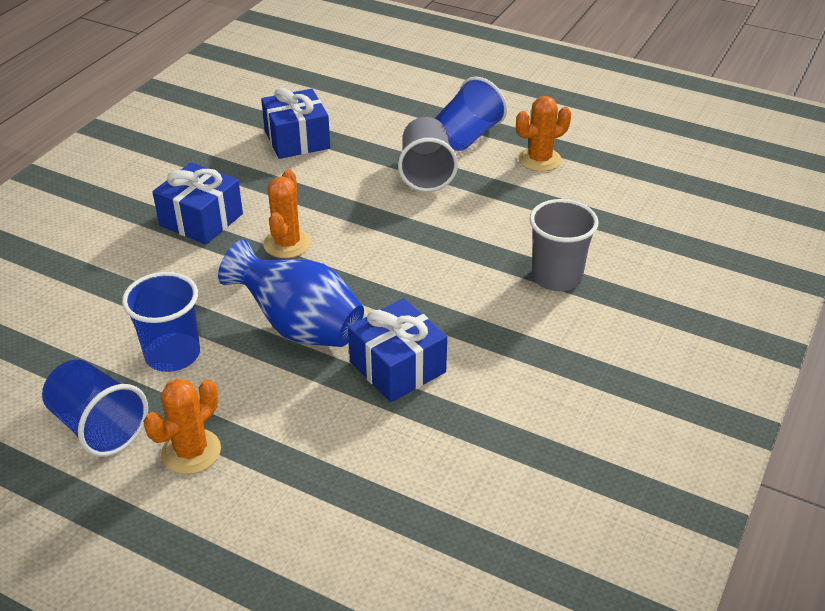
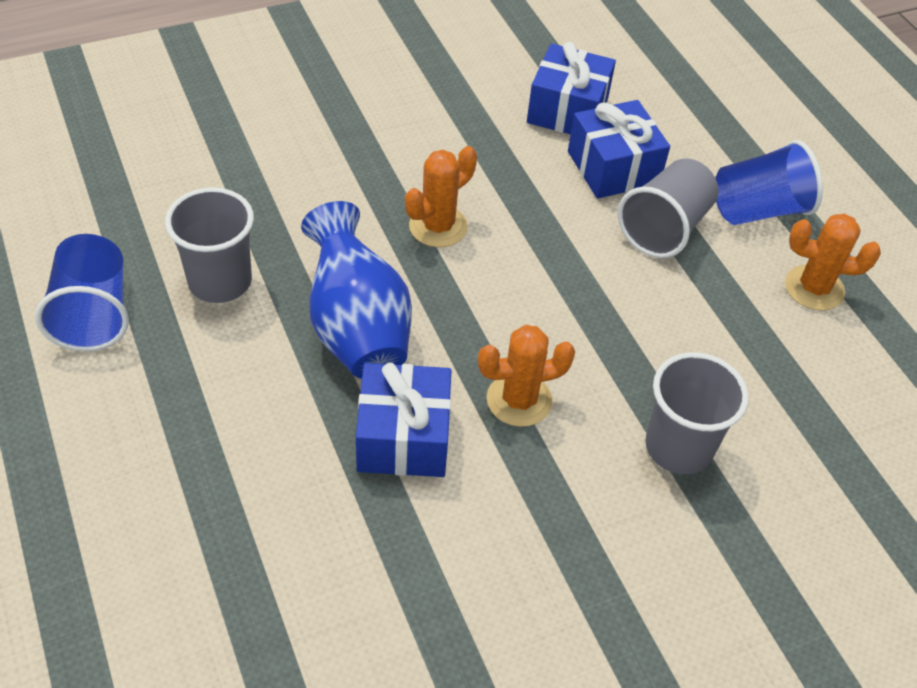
camera: 35 degrees right, 10 degrees up
blue cup [122,272,200,372] -> grey cup [165,187,254,303]
orange cactus [143,379,221,474] -> orange cactus moved to [478,325,575,427]
blue gift [152,162,243,244] -> blue gift moved to [568,100,670,199]

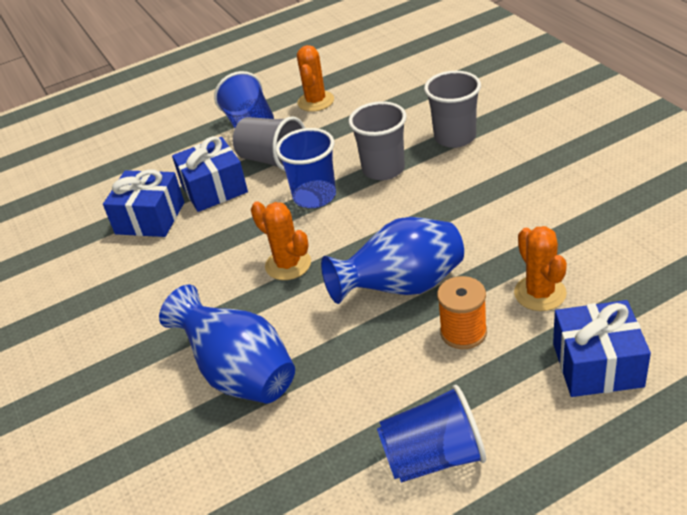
camera: 85 degrees left, 10 degrees down
grey cup [165,187,254,303] -> grey cup moved to [349,101,407,180]
blue gift [356,363,452,477] -> blue gift moved to [553,300,651,397]
orange cactus [478,325,575,427] -> orange cactus moved to [514,226,567,311]
none -> blue vase [159,284,295,404]
none -> blue cup [276,128,336,208]
none -> orange spool [437,276,487,349]

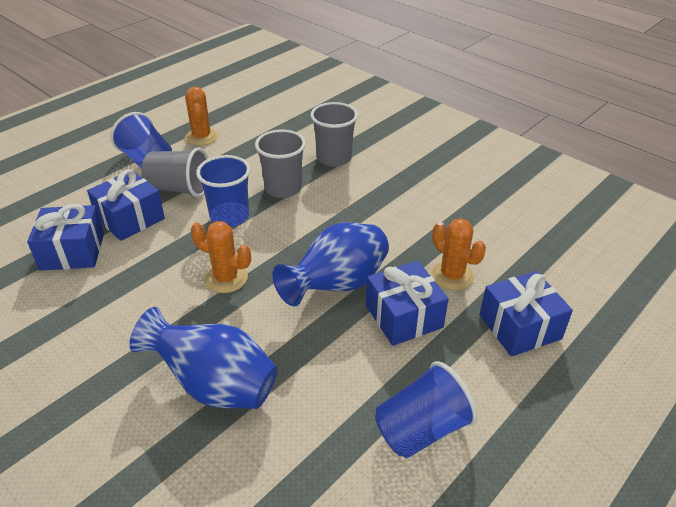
camera: 25 degrees left, 0 degrees up
orange spool [437,276,487,349] -> blue gift [366,261,448,346]

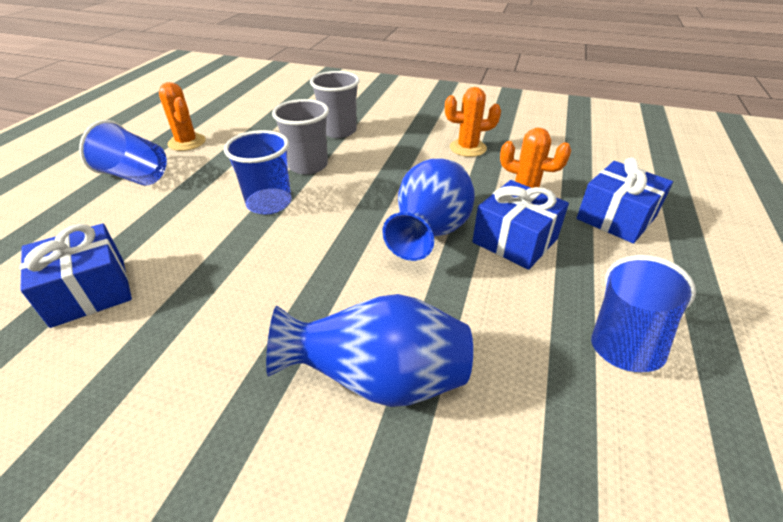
camera: 25 degrees left, 0 degrees up
blue gift [87,169,165,241] -> none
grey cup [141,147,208,198] -> none
orange cactus [191,221,251,293] -> orange cactus moved to [445,87,501,157]

